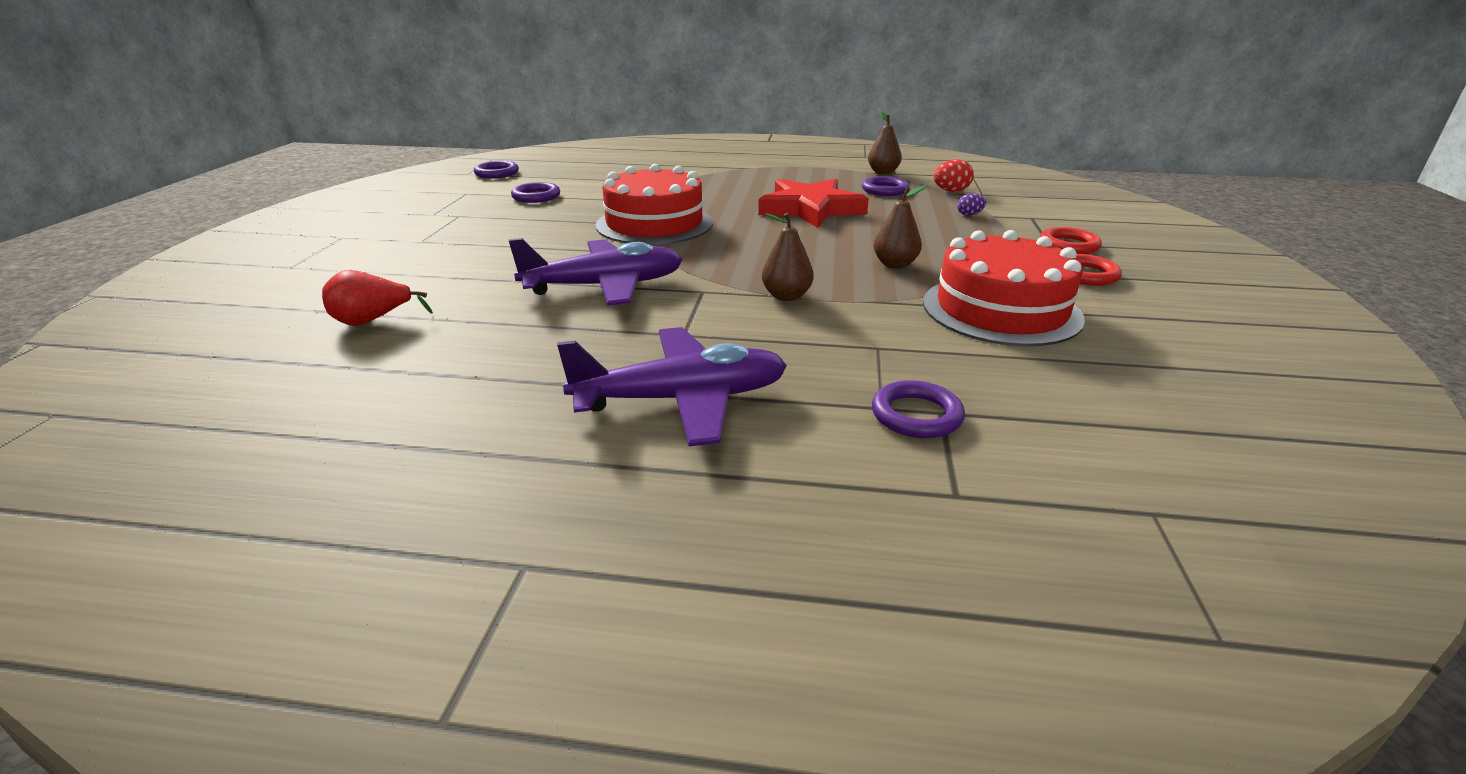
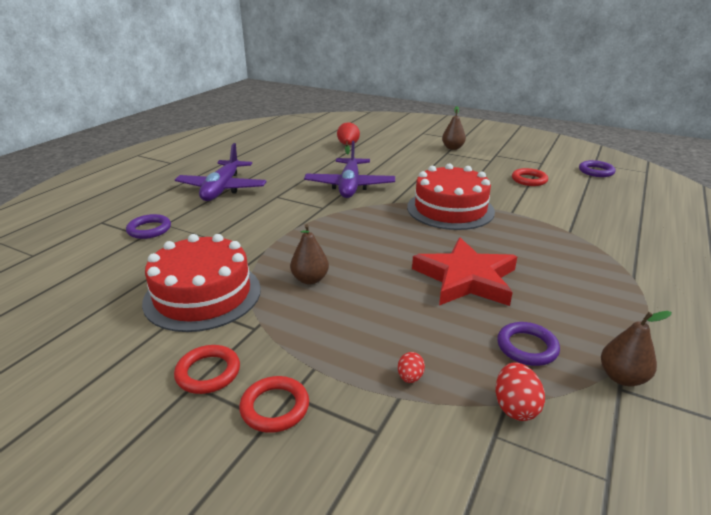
camera: 110 degrees right, 0 degrees up
purple ring [511,182,560,203] -> red ring [512,168,548,186]
brown pear [762,213,814,301] -> brown pear moved to [442,106,466,150]
purple egg [957,193,986,216] -> red egg [398,352,425,383]

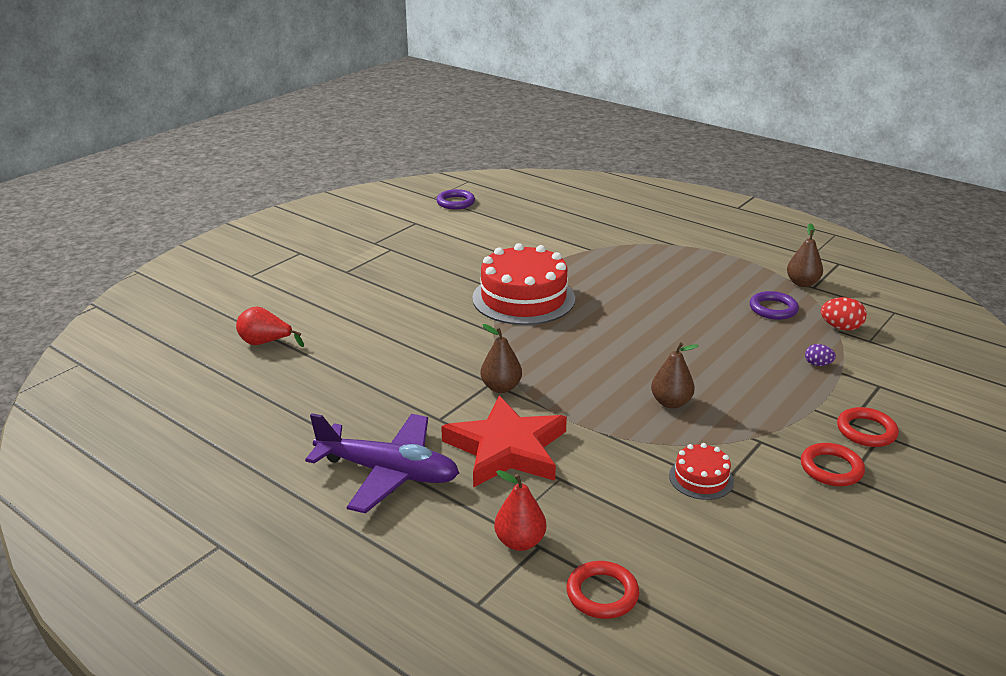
camera: 80 degrees left, 0 degrees up
purple ring [126,214,171,239] -> red pear [494,470,546,551]
red cake [142,234,261,332] -> red cake [669,443,734,500], size x0.47
purple plane [304,141,395,198] -> none
red egg [398,352,425,383] -> purple egg [805,344,836,366]
red star [412,238,517,306] -> red star moved to [441,395,567,488]
brown pear [442,106,466,150] -> brown pear moved to [480,324,522,393]
red ring [512,168,548,186] -> red ring moved to [566,561,639,619]

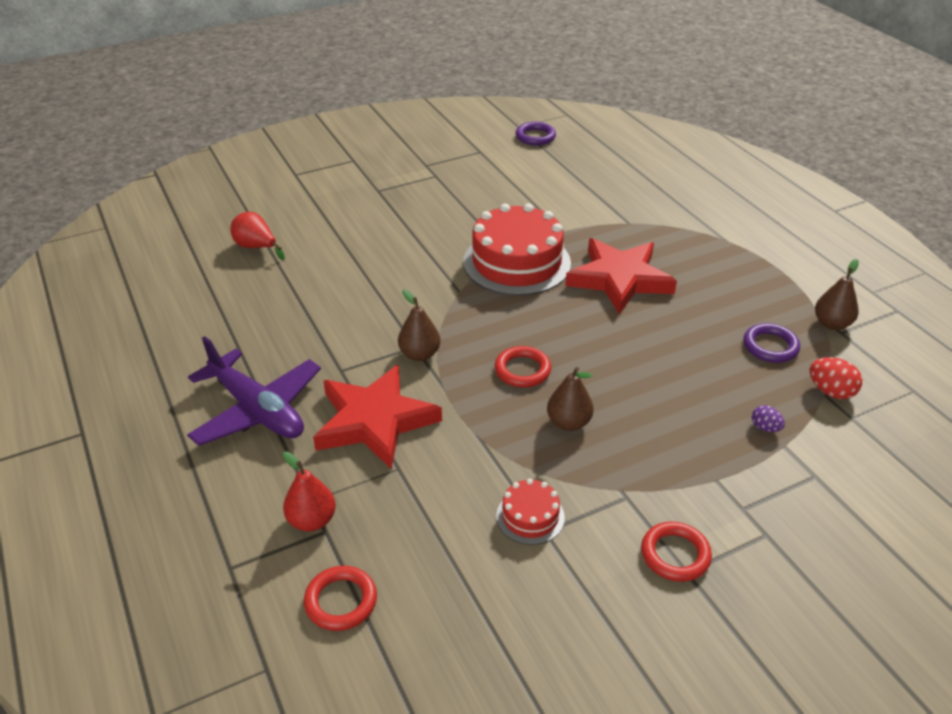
camera: 25 degrees right, 10 degrees up
red ring [837,407,899,447] -> red ring moved to [495,346,551,387]
none -> red star [565,238,677,315]

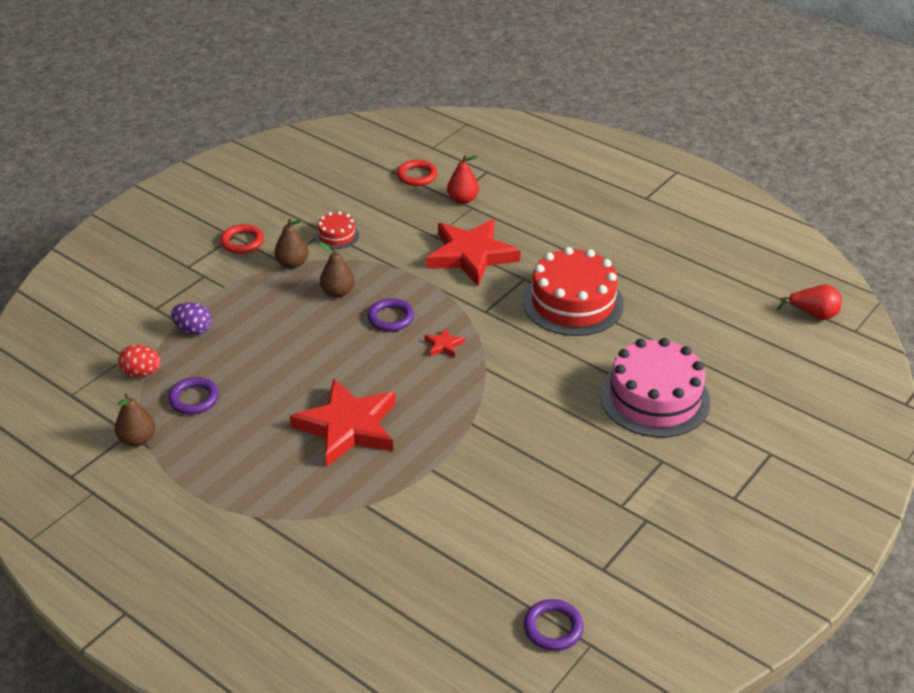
camera: 155 degrees right, 0 degrees up
purple plane [187,336,321,446] -> none
red pear [230,212,285,260] -> red pear moved to [777,285,842,320]
brown pear [398,289,441,361] -> brown pear moved to [274,218,309,269]
red cake [463,203,571,296] -> red cake moved to [523,247,624,336]
red ring [495,346,551,387] -> purple ring [367,298,414,332]
purple egg [752,405,785,432] -> purple egg [171,302,211,335], size x1.59
none -> red star [425,328,465,358]
none -> pink cake [600,338,710,438]

